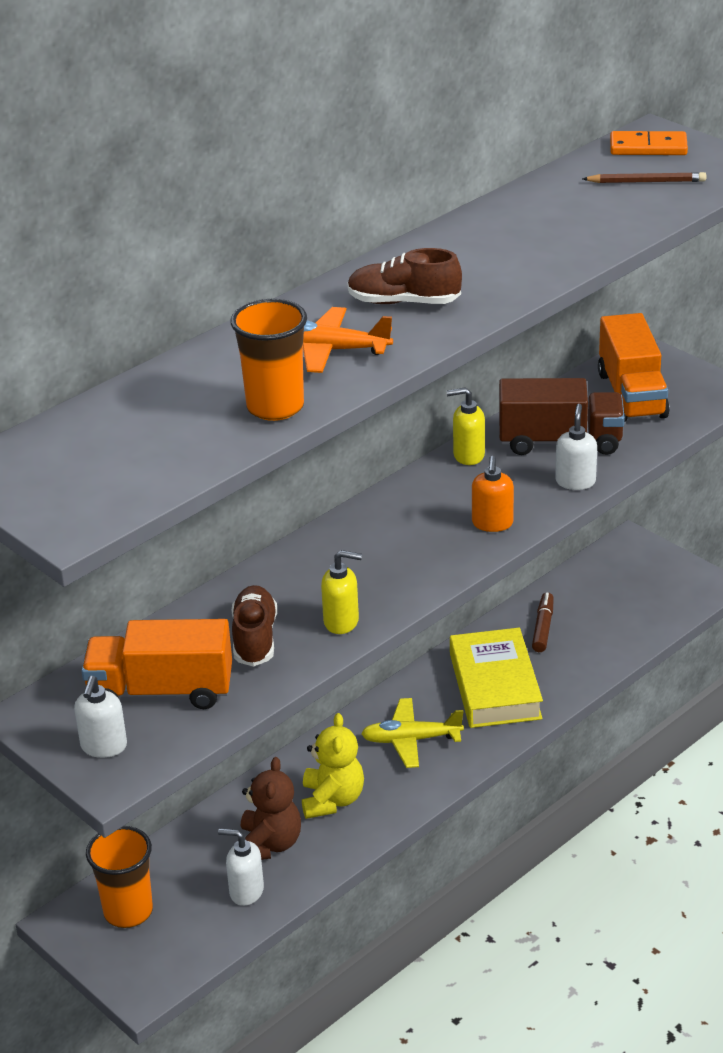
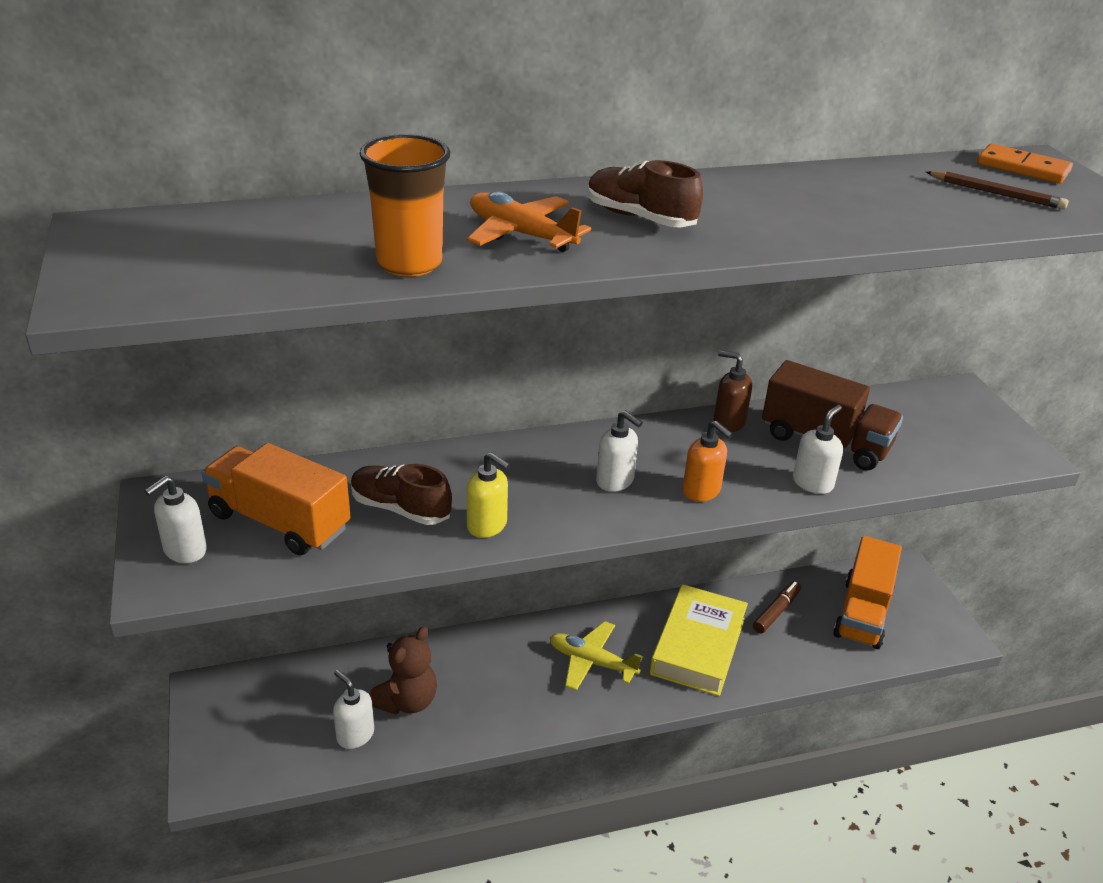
camera: 25 degrees right, 0 degrees up
orange cup [86,826,153,928] -> none
brown shoe [232,585,277,666] -> brown shoe turned 90 degrees counterclockwise [351,464,452,525]
yellow teddy bear [302,713,364,819] -> none
yellow soap dispenser [446,387,485,465] -> brown soap dispenser [713,350,752,432]
orange soap dispenser [472,456,514,532] -> orange soap dispenser turned 75 degrees counterclockwise [682,421,733,502]
orange truck [598,313,670,422] -> orange truck moved to [833,536,902,649]
none -> white soap dispenser [596,410,643,492]

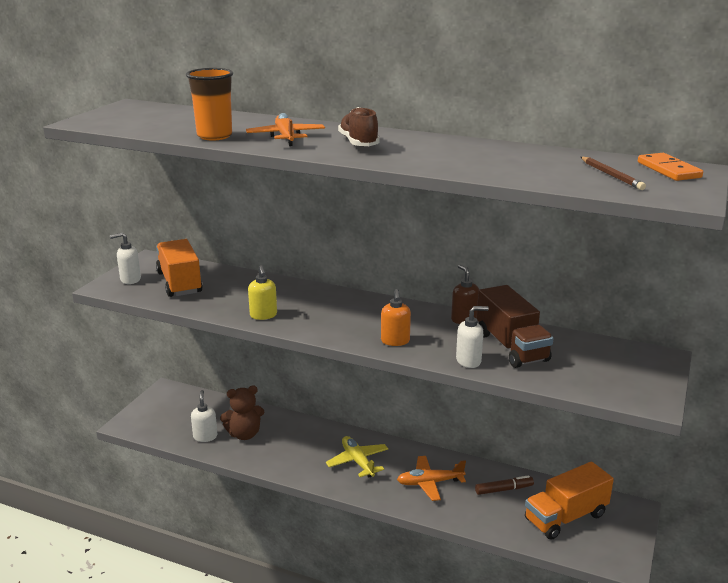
camera: 40 degrees right, 10 degrees down
brown shoe [351,464,452,525] -> none
white soap dispenser [596,410,643,492] -> none
yellow book [650,584,748,696] -> orange plane [397,456,466,501]

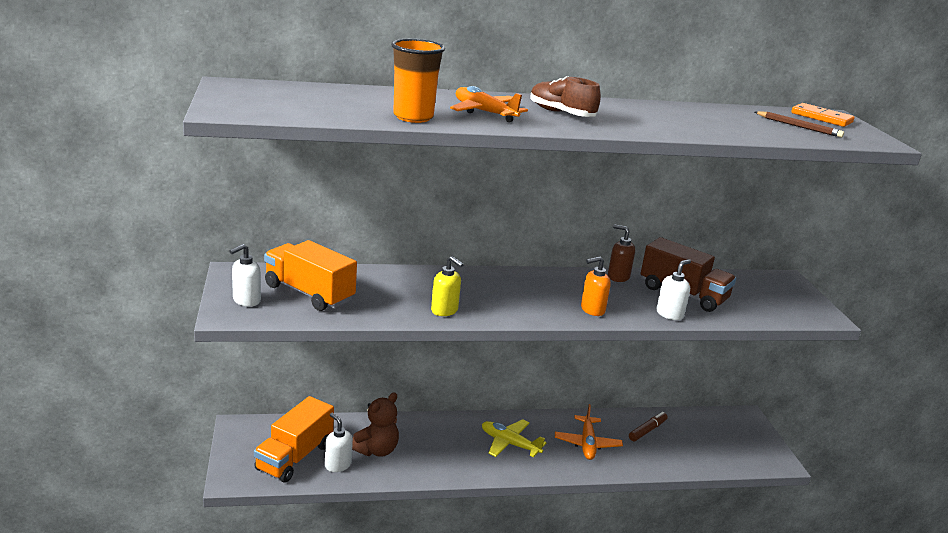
camera: 35 degrees left, 0 degrees up
orange soap dispenser [381,289,411,346] -> orange soap dispenser turned 105 degrees clockwise [581,256,611,316]
orange plane [397,456,466,501] -> orange plane turned 45 degrees counterclockwise [555,404,623,460]
orange truck [525,462,614,540] -> orange truck moved to [254,396,334,483]

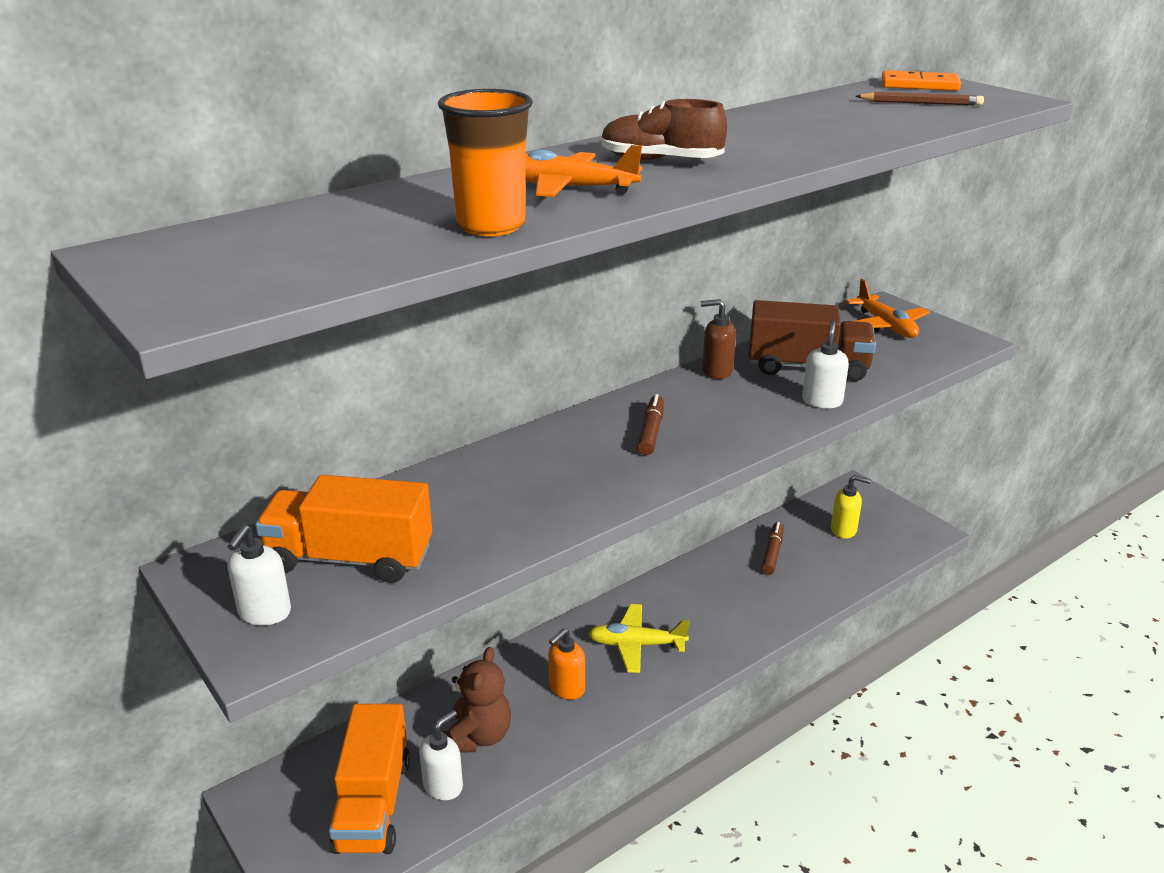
camera: 25 degrees left, 5 degrees up
white soap dispenser [325,413,353,472] -> white soap dispenser turned 105 degrees clockwise [419,710,463,800]
yellow soap dispenser [431,256,464,316] -> yellow soap dispenser moved to [831,475,871,539]
orange plane [555,404,623,460] -> orange plane moved to [846,279,930,338]
orange soap dispenser [581,256,611,316] -> orange soap dispenser moved to [548,628,585,700]
none -> brown marker [637,394,664,455]

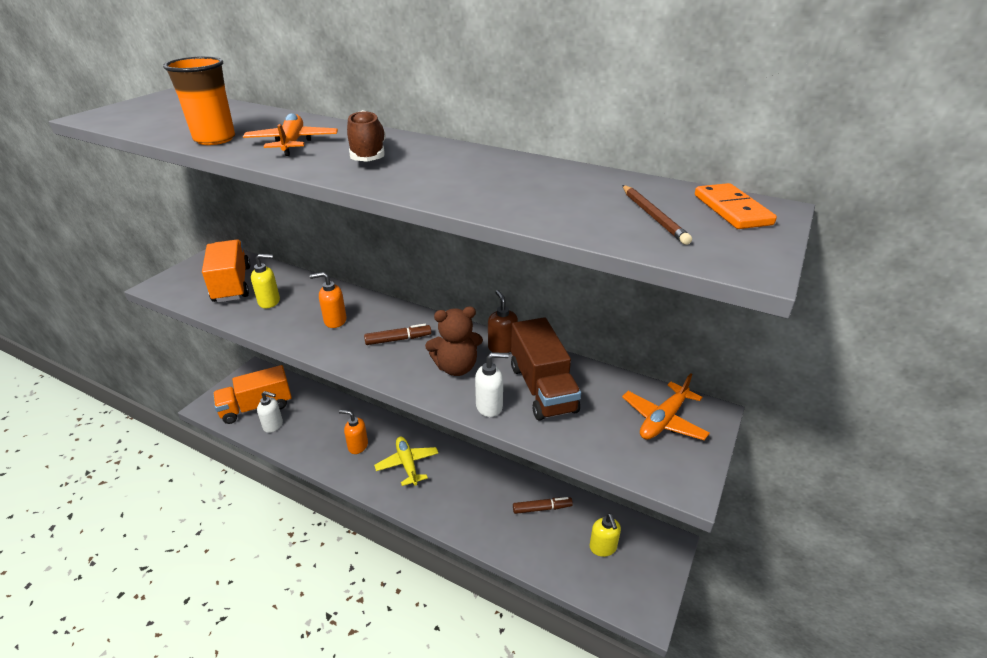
camera: 65 degrees right, 5 degrees up
white soap dispenser [227,525,291,625] -> none
brown teddy bear [443,647,511,753] -> brown teddy bear moved to [425,306,483,376]
none -> yellow soap dispenser [251,254,280,308]
none -> orange soap dispenser [310,272,347,328]

